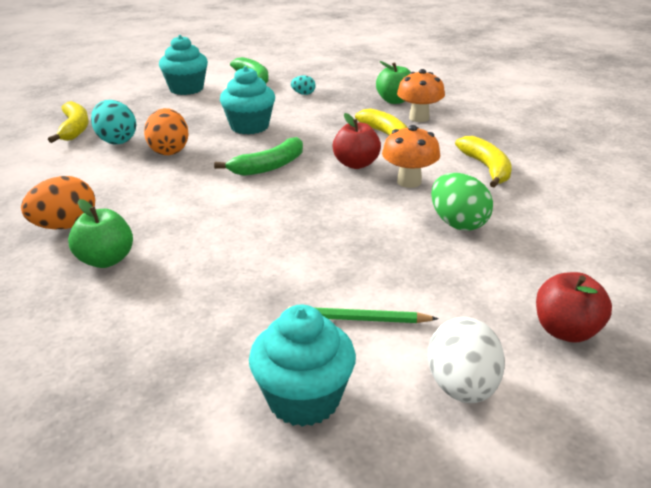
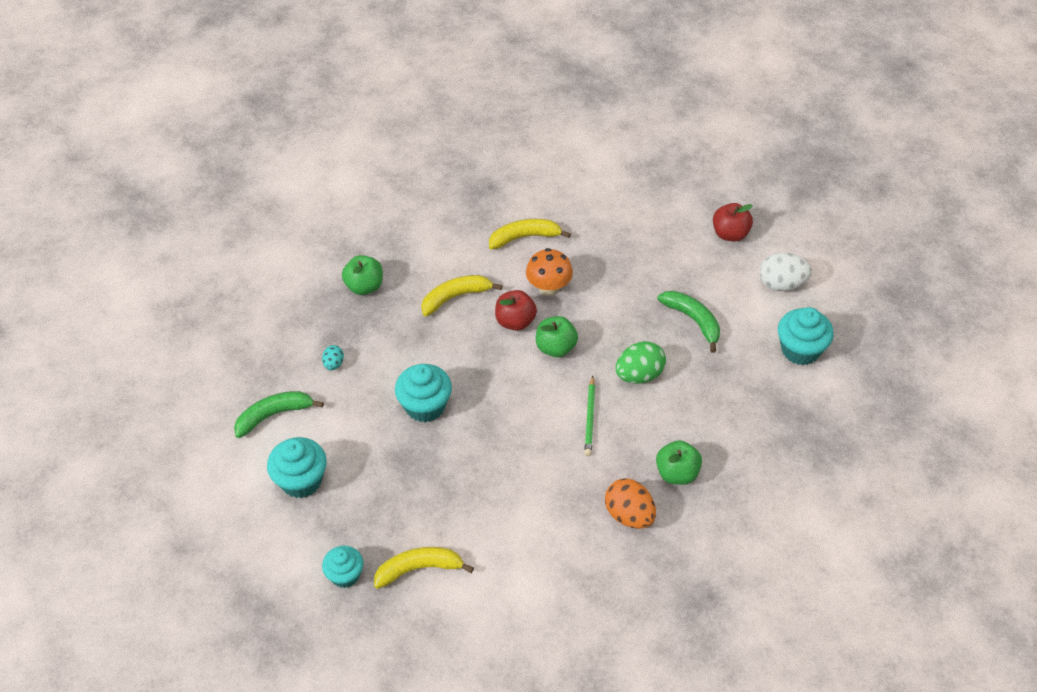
camera: 90 degrees left, 20 degrees up
turquoise egg [91,100,136,145] -> none
orange egg [144,108,189,155] -> none
green banana [214,137,303,176] -> green banana moved to [657,291,720,353]
green pencil [288,306,439,323] -> green pencil moved to [584,375,595,456]
orange mushroom [397,69,445,122] -> none
green egg [431,173,493,231] -> green egg moved to [616,341,666,384]
none -> turquoise cupcake [322,546,364,588]
none -> green apple [536,316,578,357]

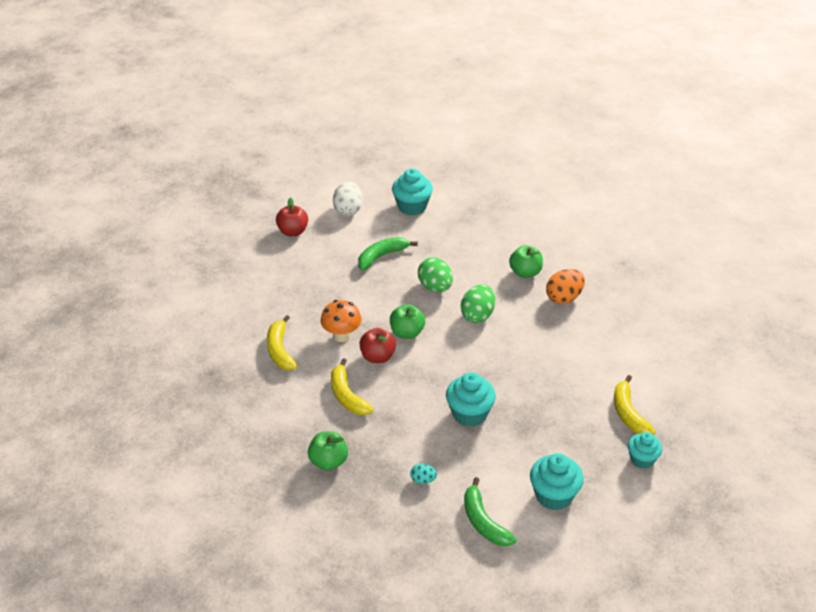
camera: 90 degrees left, 10 degrees down
green pencil [584,375,595,456] -> green egg [461,284,495,323]

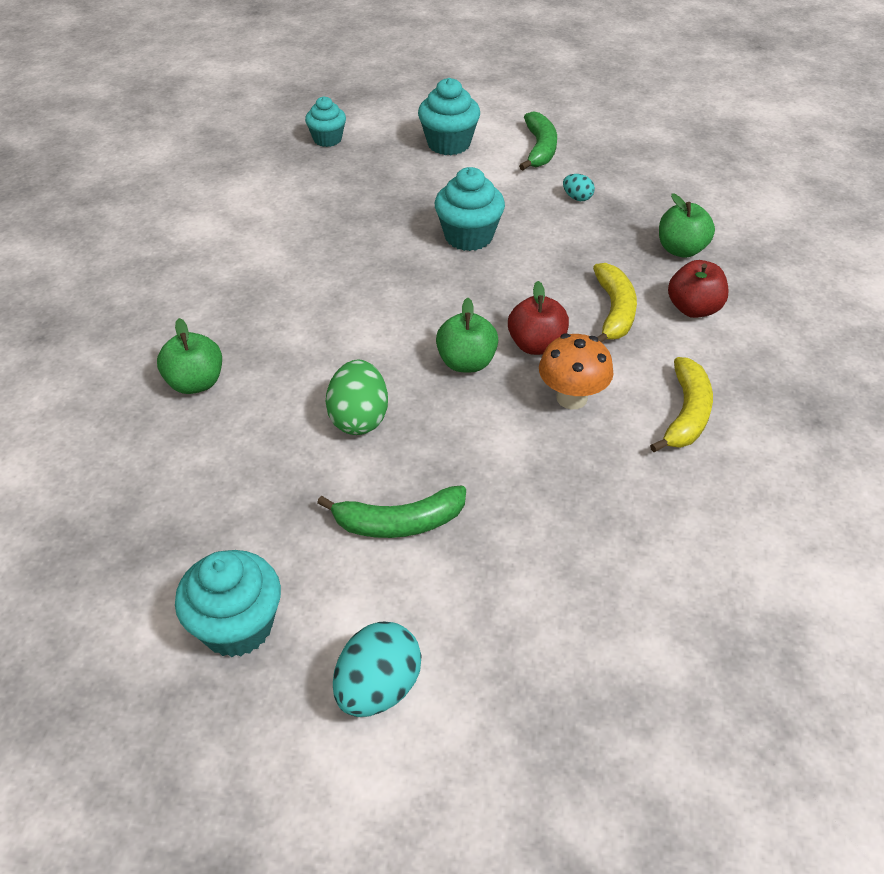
camera: 150 degrees left, 5 degrees up
red apple [276,197,308,236] -> red apple moved to [668,260,729,318]
white egg [333,181,363,216] -> turquoise egg [333,622,422,717]
green egg [461,284,495,323] -> none
orange egg [546,269,585,304] -> none
yellow banana [614,375,656,435] -> none

